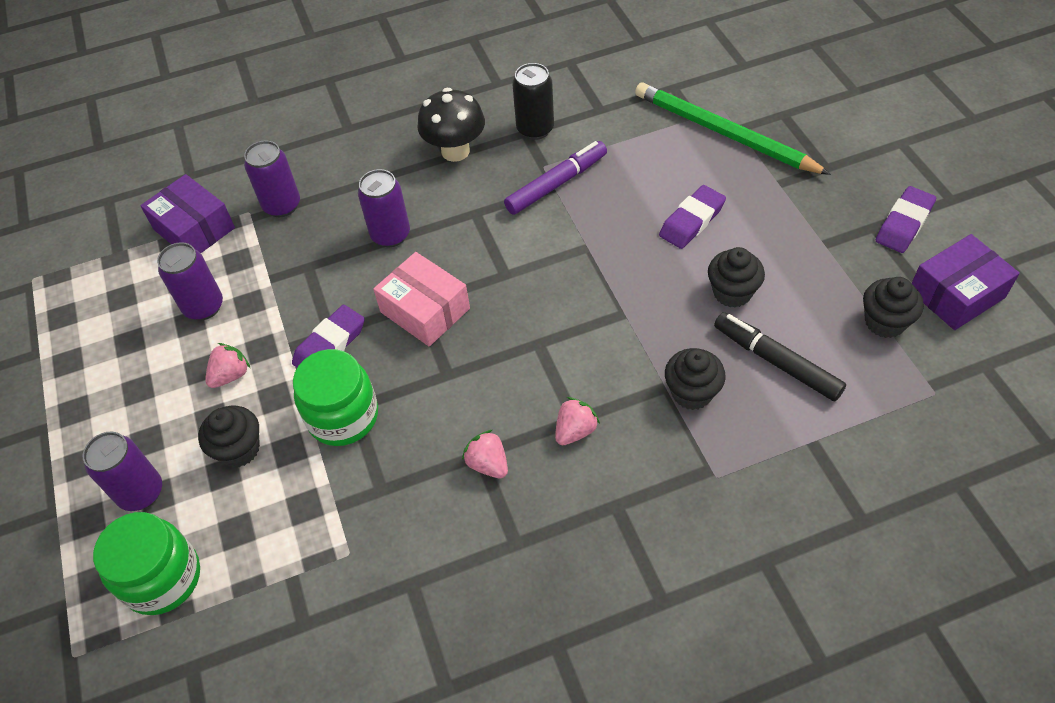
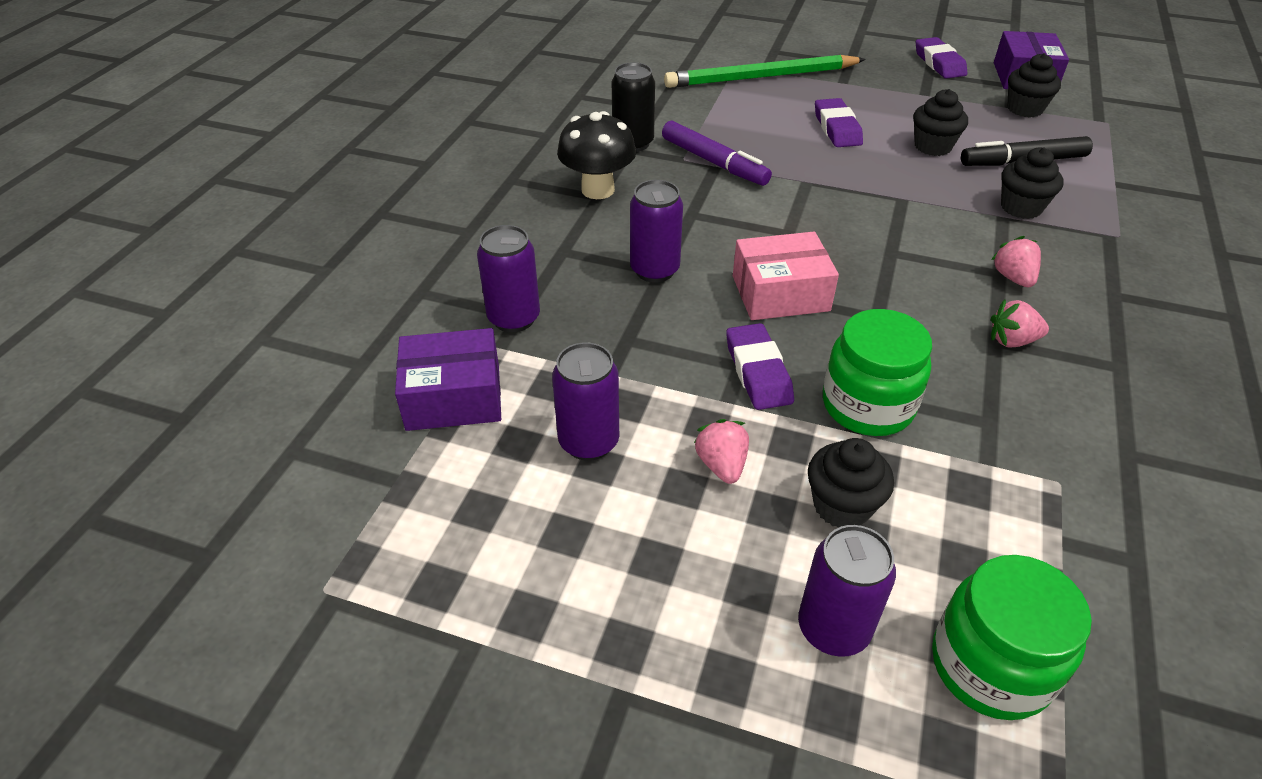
camera: 55 degrees left, 10 degrees down
purple marker [504,141,607,215] -> purple marker turned 135 degrees clockwise [662,121,772,186]

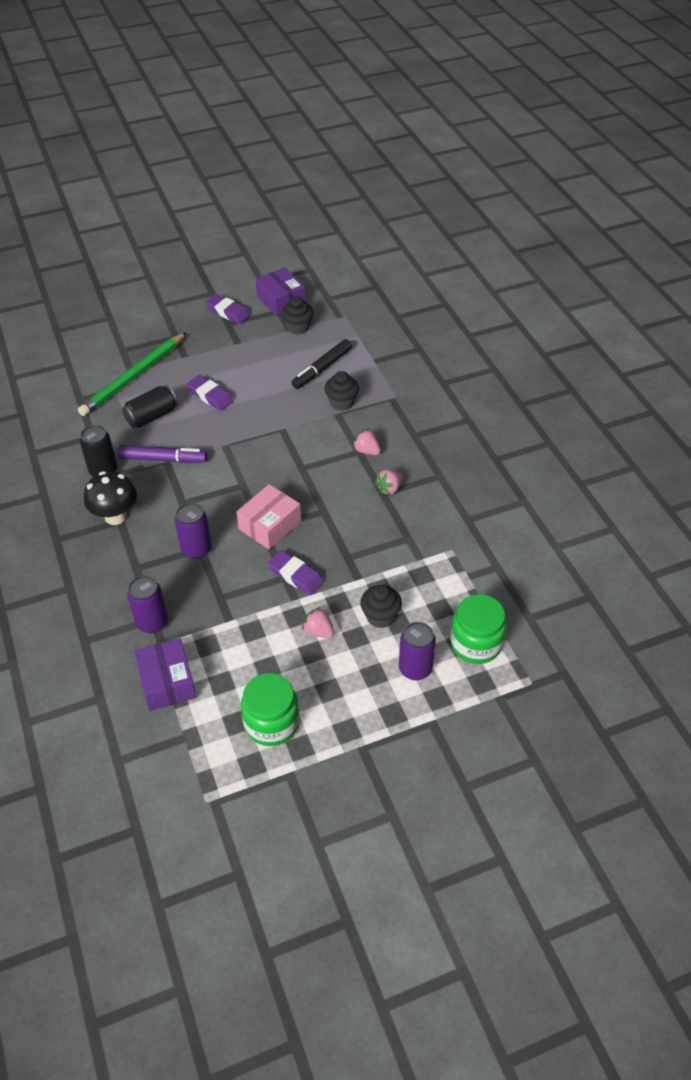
camera: 40 degrees left, 5 degrees up
purple box [395,328,501,431] -> purple box turned 60 degrees counterclockwise [134,638,196,711]
purple can [552,342,619,461] -> none
green jar [823,309,932,436] -> green jar moved to [241,673,300,746]
black cupcake [913,89,968,156] -> none
none -> black can [122,385,178,428]

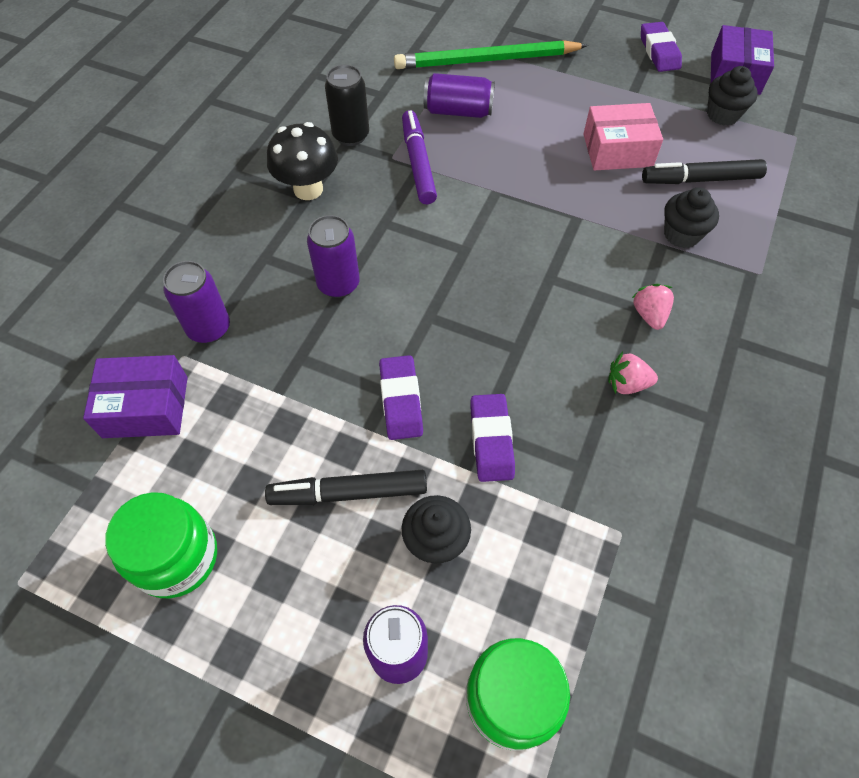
camera: 45 degrees right, 10 degrees up
purple marker [118,445,207,463] -> purple marker turned 150 degrees counterclockwise [402,110,437,204]
black can [122,385,178,428] -> purple can [424,73,495,118]
purple box [134,638,196,711] -> purple box turned 60 degrees clockwise [83,355,188,438]
purple eraser [187,375,234,411] -> purple eraser moved to [470,394,515,482]
pink box [236,484,301,549] -> pink box moved to [583,103,663,171]
pink strawberry [302,607,334,638] -> black marker [265,470,427,505]

